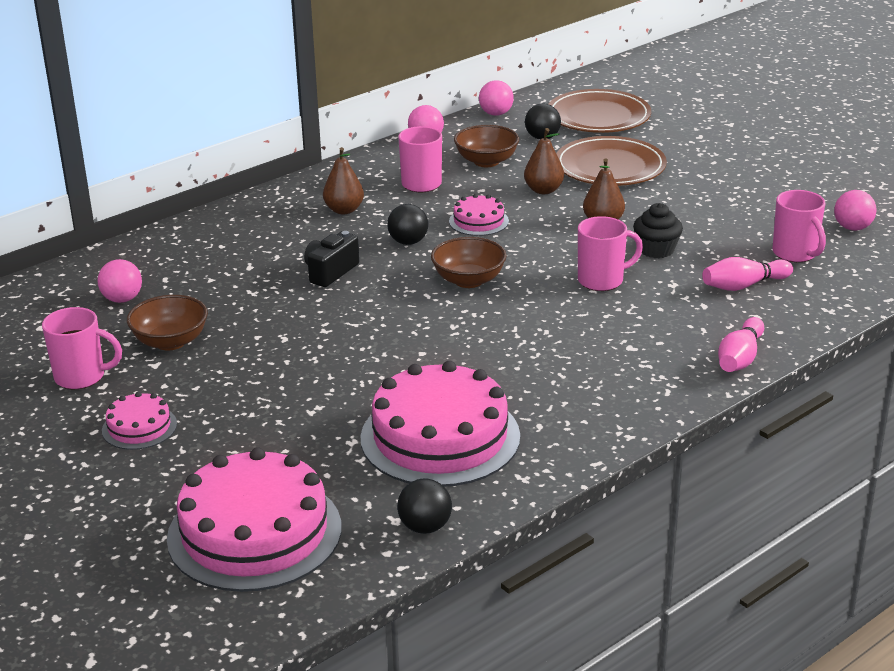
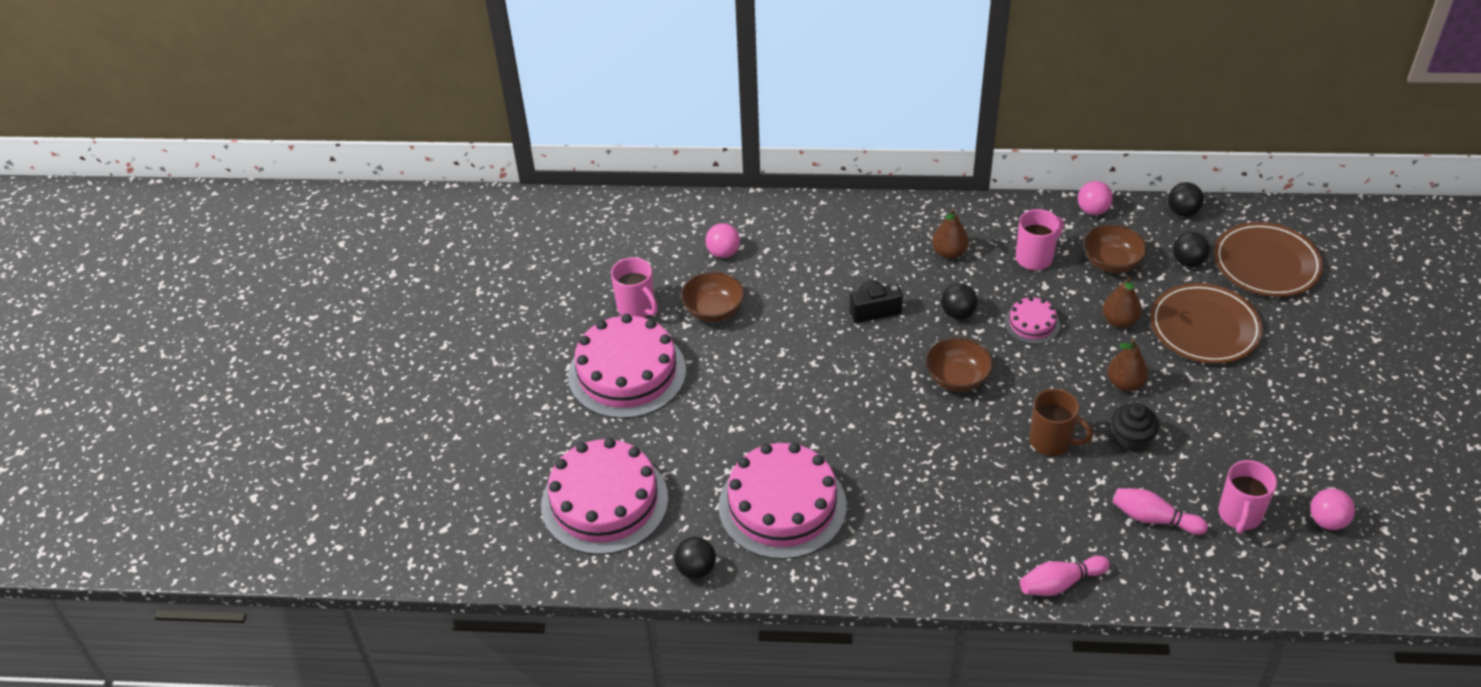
camera: 45 degrees right, 15 degrees up
pink cake [102,392,177,450] -> pink cake [568,314,686,419], size x2.12
pink ball [479,80,514,116] -> black ball [1168,182,1204,217]
pink mug [578,216,643,291] -> brown mug [1030,389,1093,456]

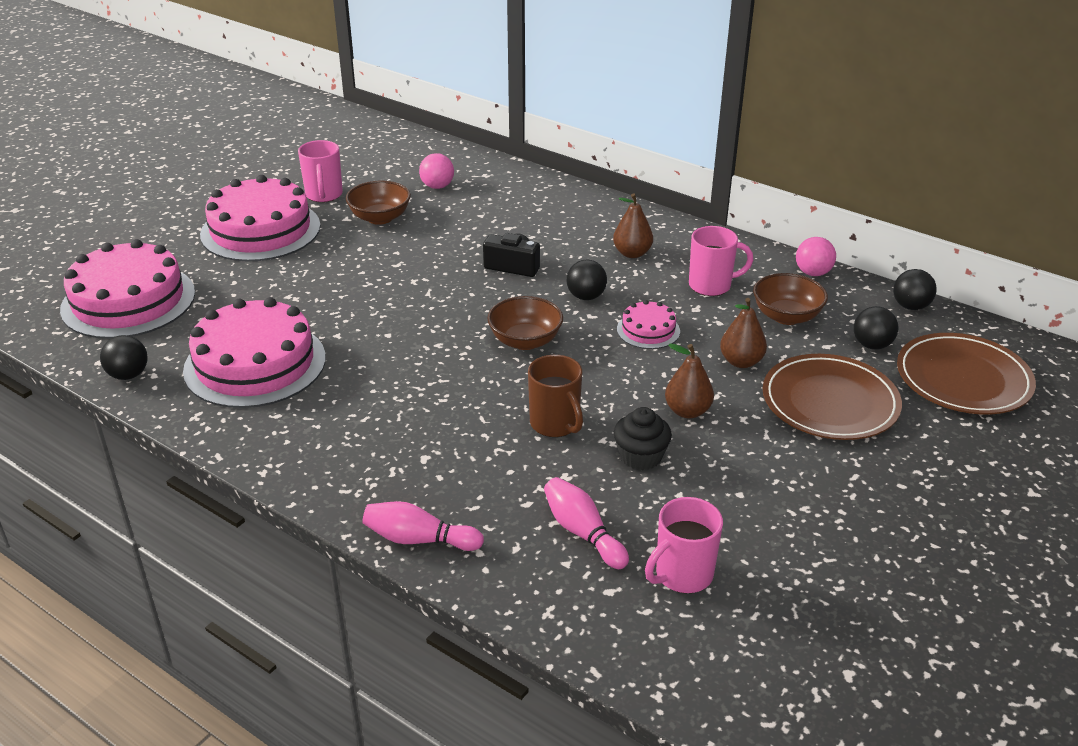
camera: 30 degrees right, 10 degrees down
pink ball [1310,488,1355,530] -> none

